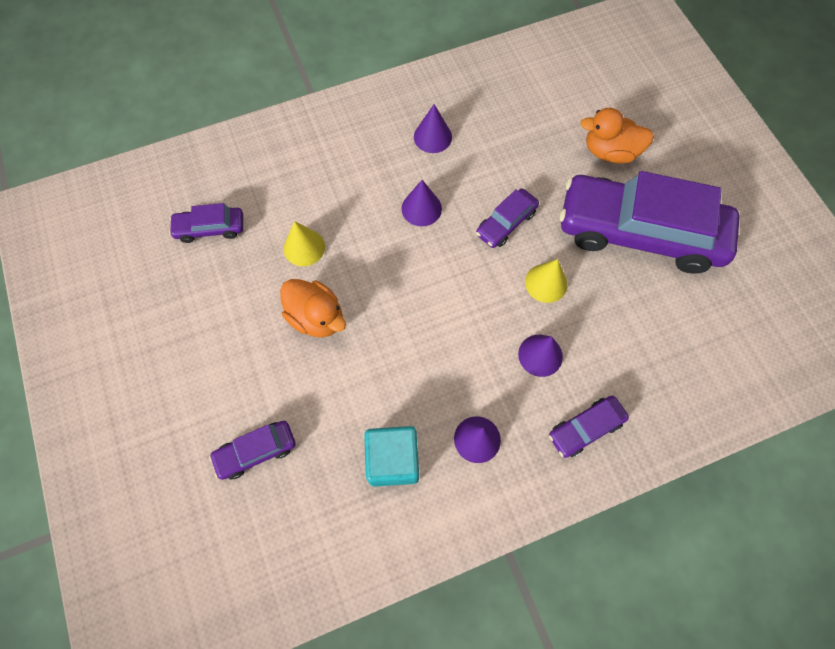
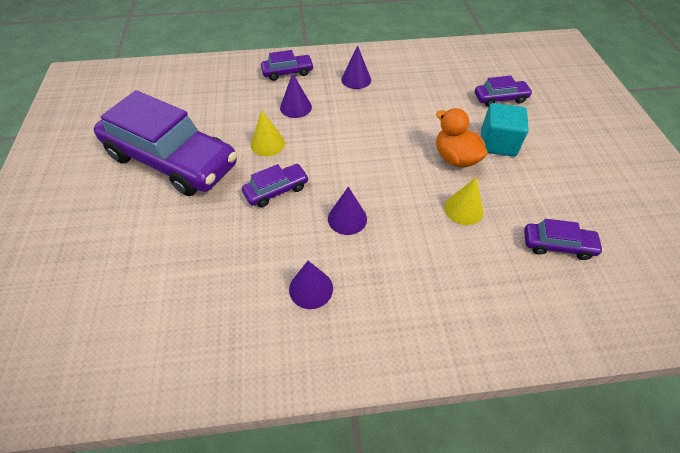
camera: 165 degrees left, 15 degrees down
turquoise cube [364,426,419,487] -> turquoise cube moved to [481,103,529,157]
orange duck [580,108,654,164] -> none

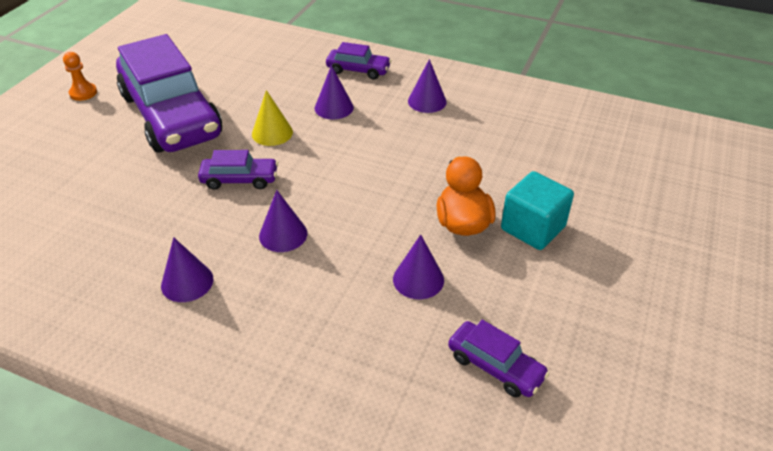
camera: 30 degrees right, 10 degrees down
yellow cone [444,177,483,225] -> purple cone [393,235,444,299]
purple car [475,76,533,107] -> none
none -> orange pawn [63,52,97,101]

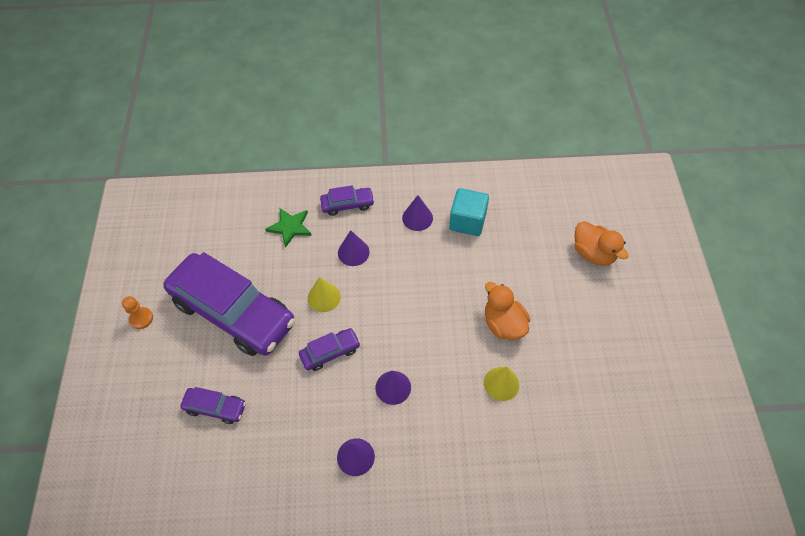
camera: 25 degrees left, 15 degrees up
purple cone [393,235,444,299] -> yellow cone [484,367,519,401]
purple car [448,320,549,398] -> purple car moved to [180,387,246,424]
turquoise cube [501,171,574,250] -> turquoise cube moved to [449,188,489,236]
none -> green star [265,208,312,248]
none -> orange duck [574,221,629,266]

